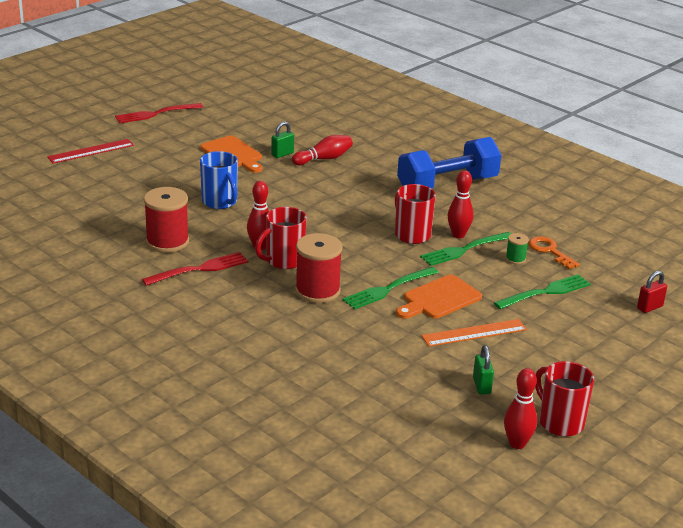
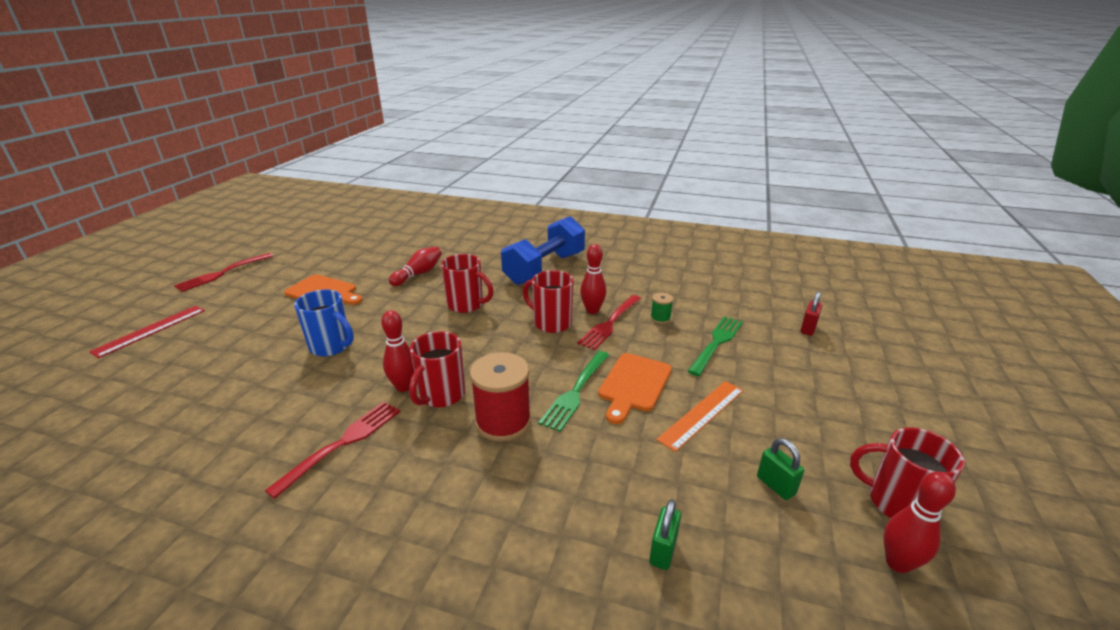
camera: 25 degrees left, 0 degrees up
red spool [144,187,189,253] -> none
green padlock [271,121,294,158] -> green padlock moved to [649,499,681,570]
green fork [420,232,511,266] -> red fork [577,295,641,350]
orange key [529,236,580,269] -> none
none -> red mug [441,254,494,313]

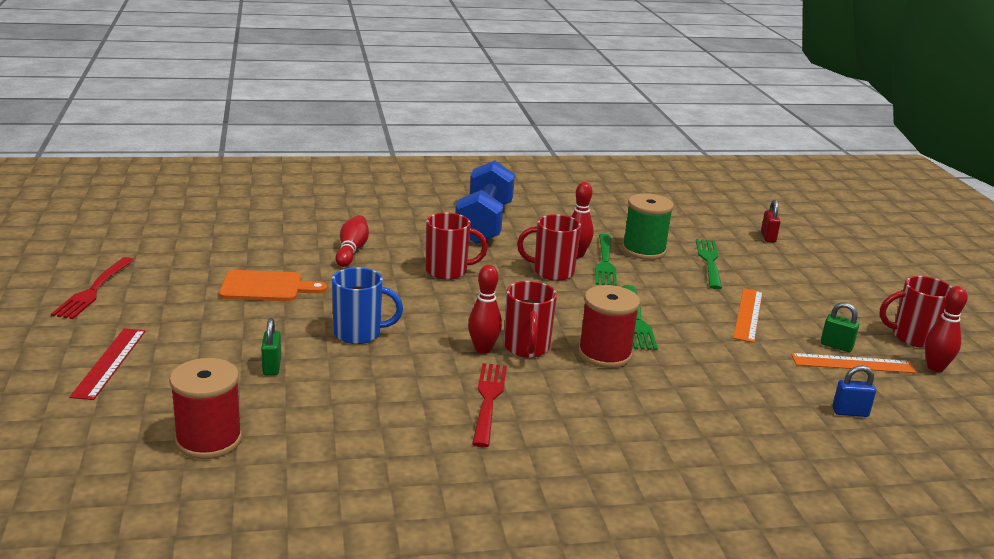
camera: 30 degrees left, 5 degrees down
red fork [577,295,641,350] -> green fork [595,234,617,286]
orange cutting board [598,353,672,424] -> none
green padlock [649,499,681,570] -> green padlock moved to [261,318,281,376]
green spool [650,293,673,324] -> green spool [622,193,674,260], size x2.11
none -> red spool [169,358,242,459]
none -> orange ruler [791,353,917,373]
none -> blue padlock [832,366,876,417]

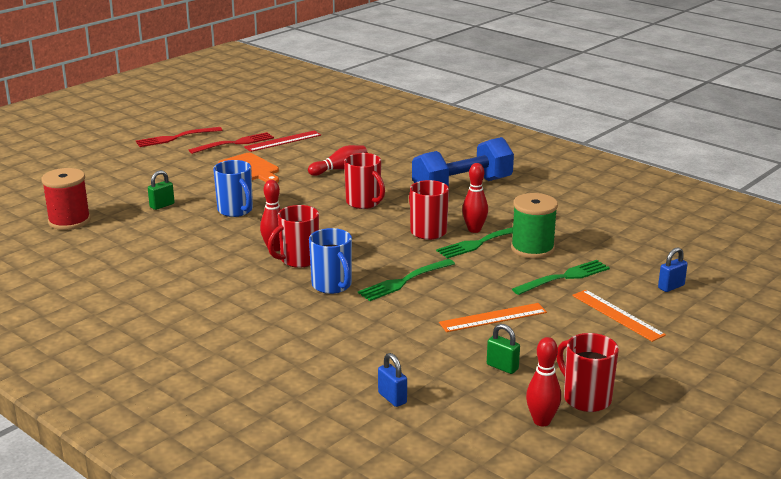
camera: 55 degrees right, 0 degrees up
red ruler [70,328,146,400] -> red ruler moved to [244,130,321,152]
red fork [472,363,507,447] -> red fork moved to [189,132,274,154]
red spool [578,285,640,368] -> blue mug [309,228,352,294]
red padlock [761,200,781,242] -> blue padlock [658,247,688,292]
orange ruler [791,353,917,373] -> orange ruler moved to [572,290,666,342]
green padlock [821,302,859,352] -> green padlock turned 45 degrees counterclockwise [487,324,520,374]

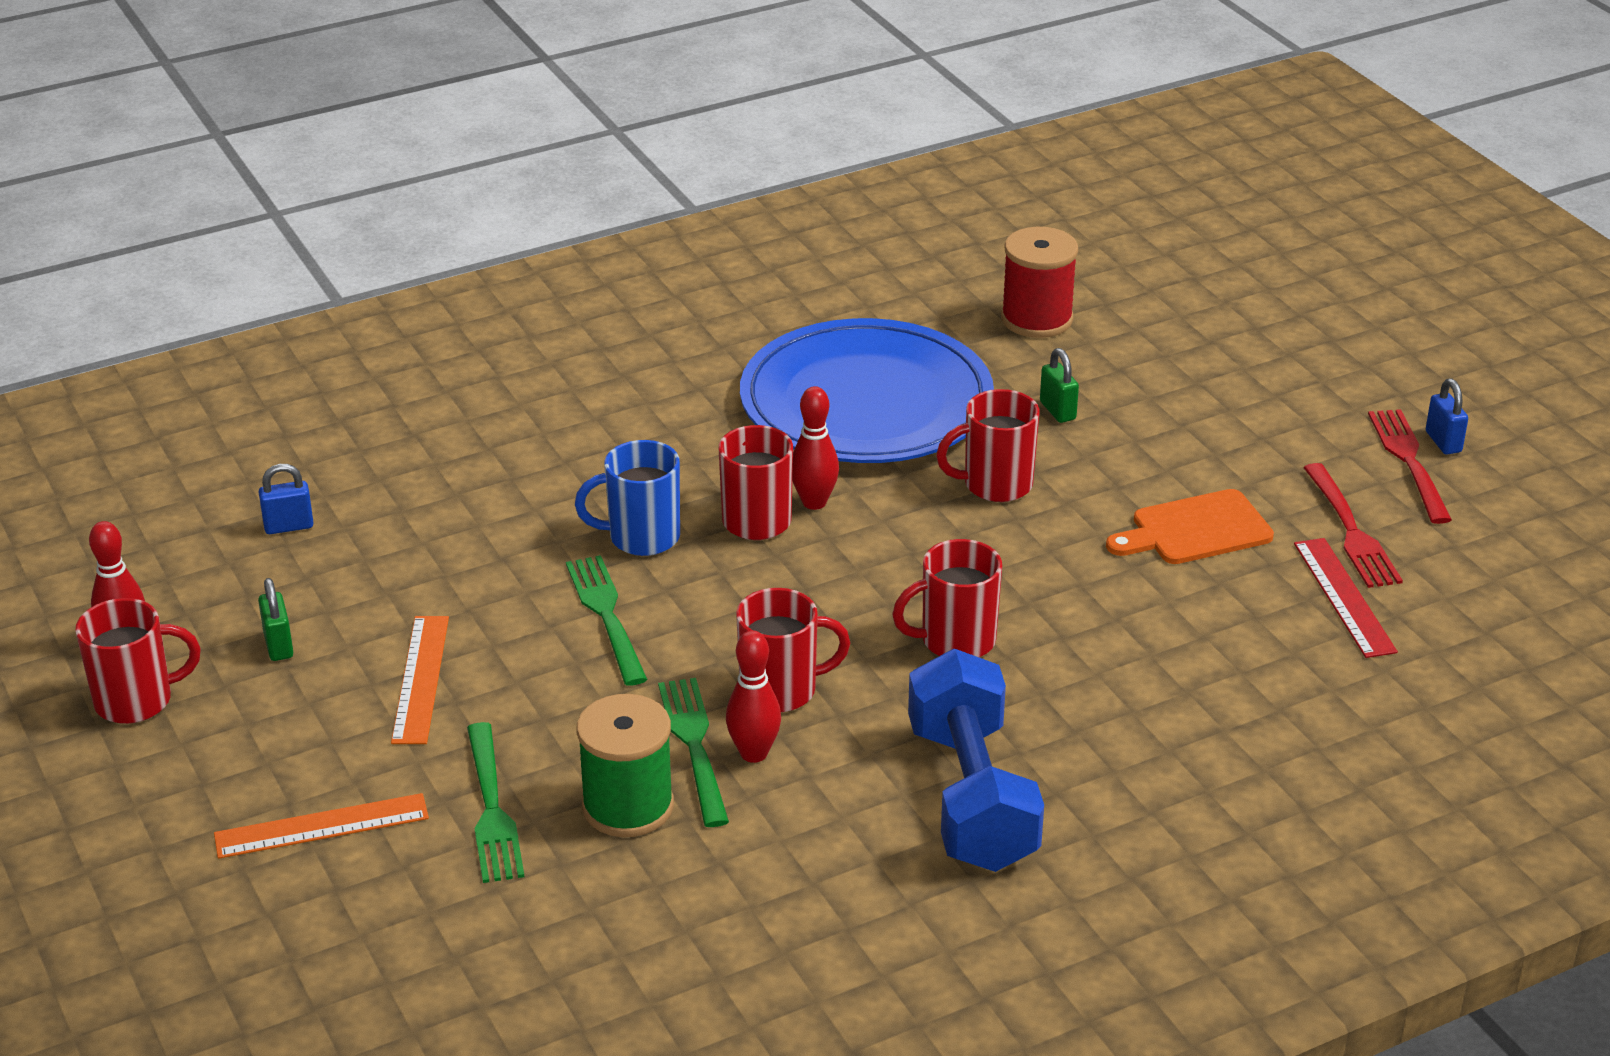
camera: 110 degrees right, 10 degrees up
blue mug [213,160,253,217] -> red mug [936,389,1040,502]
red bowling pin [308,145,368,176] -> none
green padlock [487,324,520,374] -> green padlock turned 75 degrees counterclockwise [258,578,293,661]
blue padlock [658,247,688,292] -> blue padlock moved to [1426,378,1468,455]
none -> blue plate [740,318,994,463]

